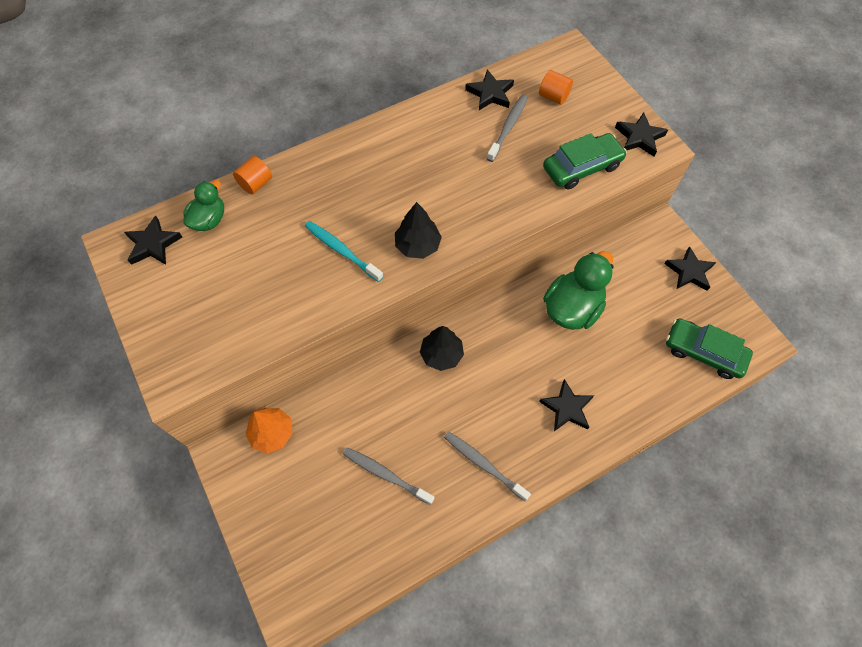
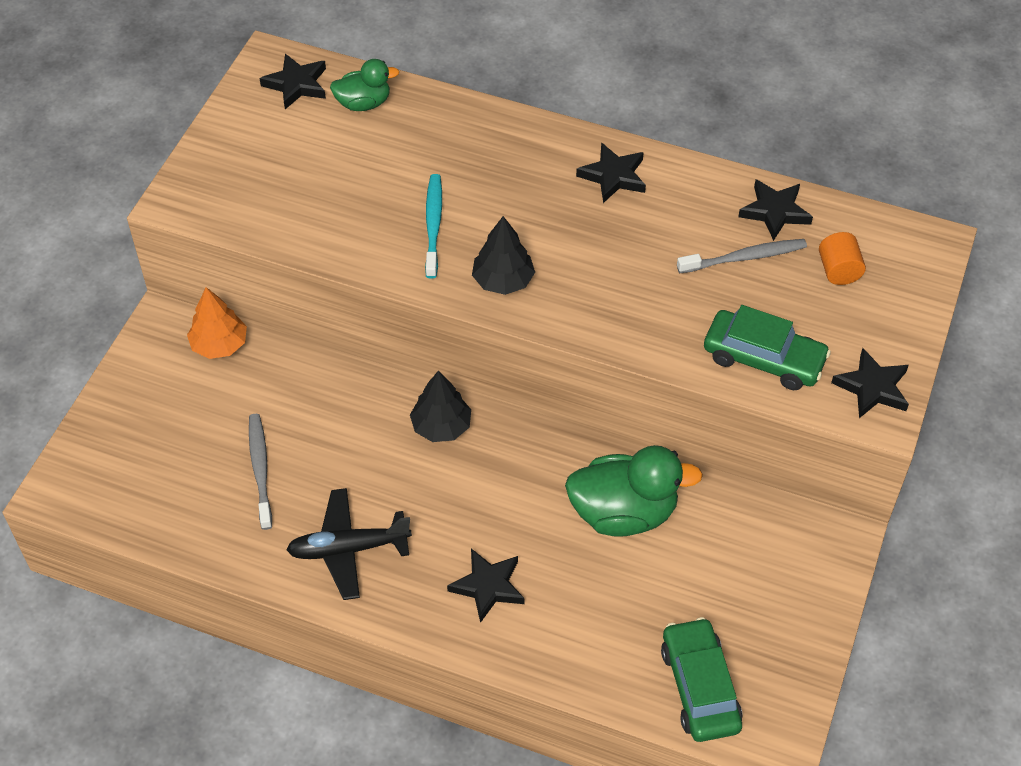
camera: 50 degrees right, 10 degrees down
orange cylinder [233,156,272,194] -> none
grey toothbrush [444,431,531,501] -> black plane [286,488,412,600]
black star [664,246,716,291] -> black star moved to [576,143,646,203]

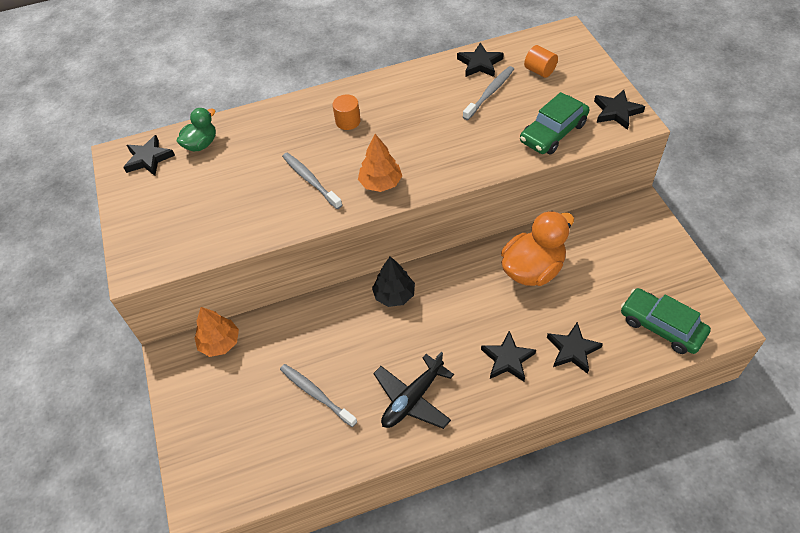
camera: 35 degrees left, 0 degrees up
turquoise toothbrush [425,174,442,279] -> grey toothbrush [282,152,342,209]
black tree [472,216,535,295] -> orange tree [358,134,402,192]
green duck [565,445,703,537] -> orange duck [501,211,574,286]
black star [576,143,646,203] -> black star moved to [547,322,603,374]
green car [704,305,831,390] -> green car turned 150 degrees clockwise [520,92,589,154]
none -> orange cylinder [332,94,361,130]

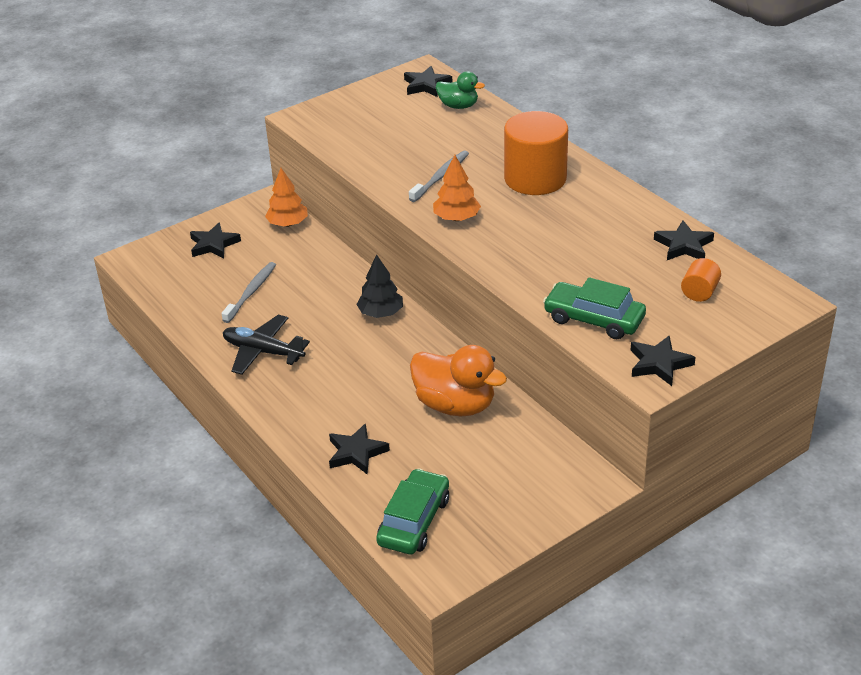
camera: 70 degrees right, 15 degrees down
orange cylinder [332,94,361,130] -> orange cylinder [504,111,568,195], size x2.18
grey toothbrush [463,66,514,120] -> none
black star [481,331,536,381] -> black star moved to [190,222,241,258]

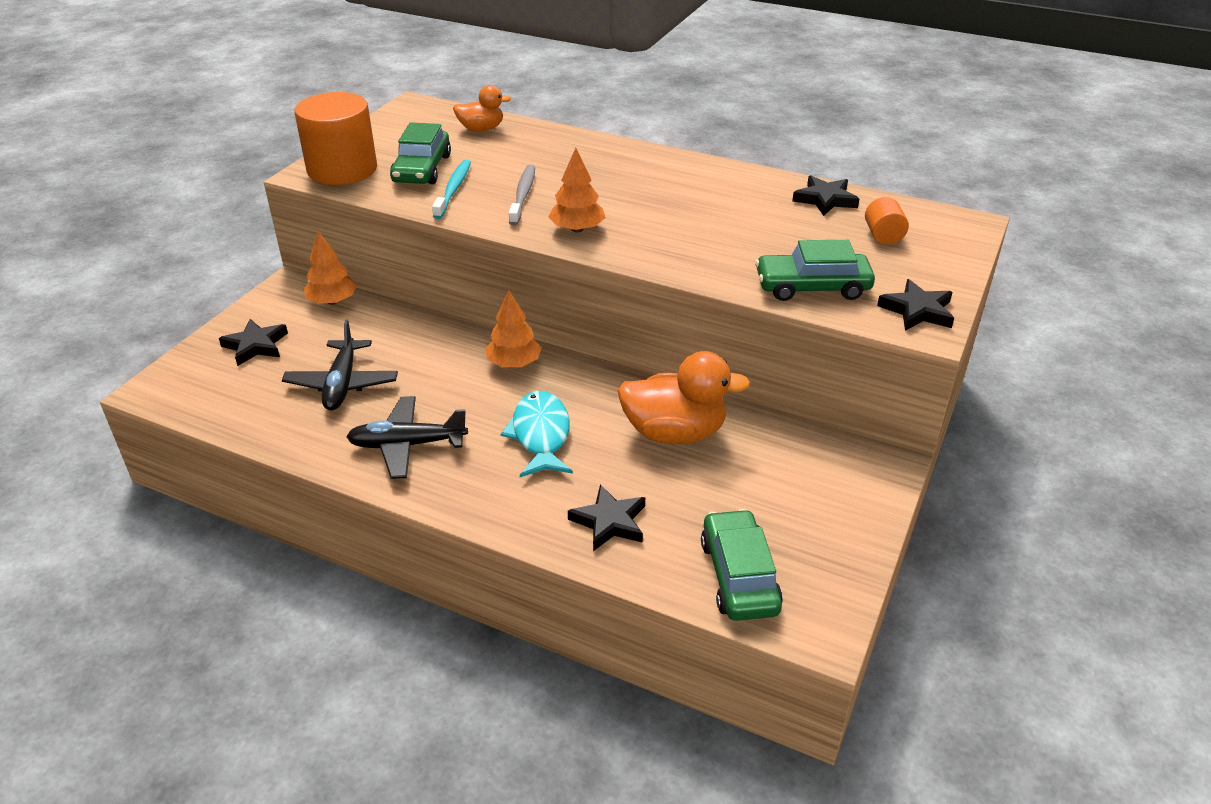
camera: 30 degrees left, 0 degrees up
grey toothbrush [221,262,276,323] -> black plane [282,319,398,411]
black tree [356,254,403,318] -> orange tree [485,290,542,367]
black star [404,66,452,97] -> none
green duck [436,71,485,109] -> orange duck [453,85,511,131]
orange cylinder [504,111,568,195] -> orange cylinder moved to [294,92,377,185]
none -> green car [390,122,451,184]
none -> turquoise toothbrush [432,160,471,219]
none -> turquoise fish [501,391,573,477]

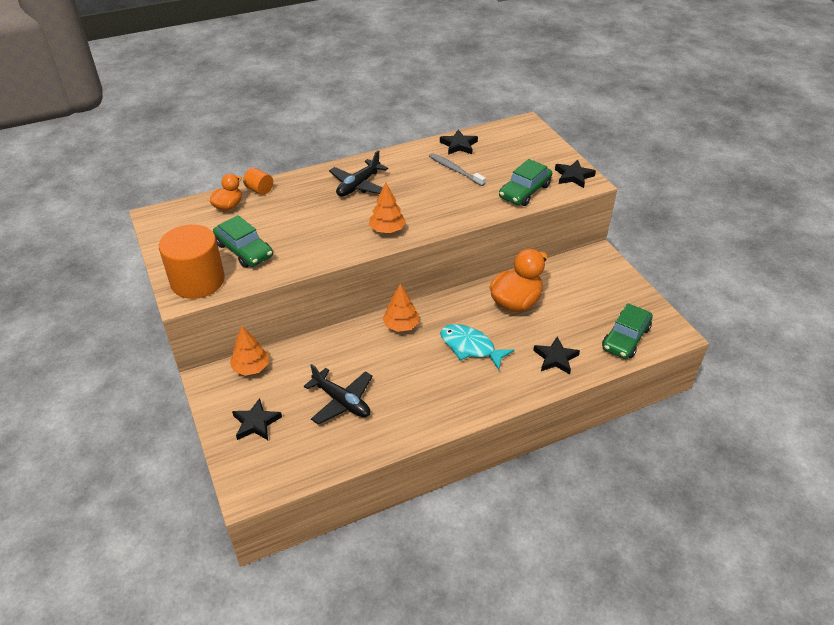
camera: 50 degrees left, 5 degrees up
black plane [346,396,468,479] -> black plane moved to [329,150,388,197]
turquoise toothbrush [432,160,471,219] -> none
grey toothbrush [509,165,535,225] -> grey toothbrush moved to [429,153,486,186]
green car [701,509,783,621] -> green car turned 90 degrees counterclockwise [602,303,653,359]
orange cylinder [865,197,909,245] -> orange cylinder moved to [243,168,273,195]

